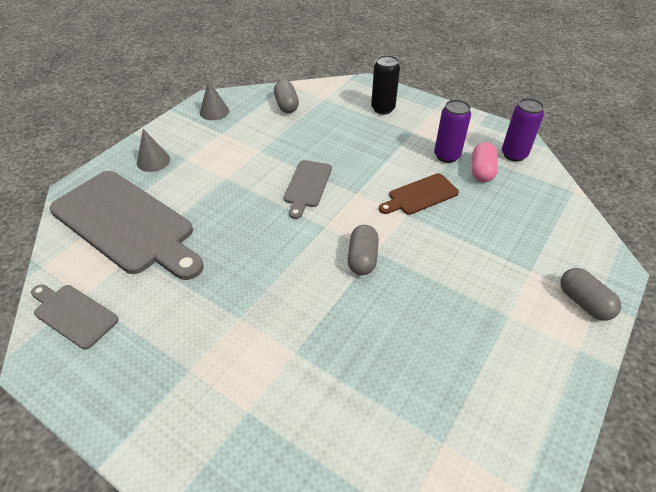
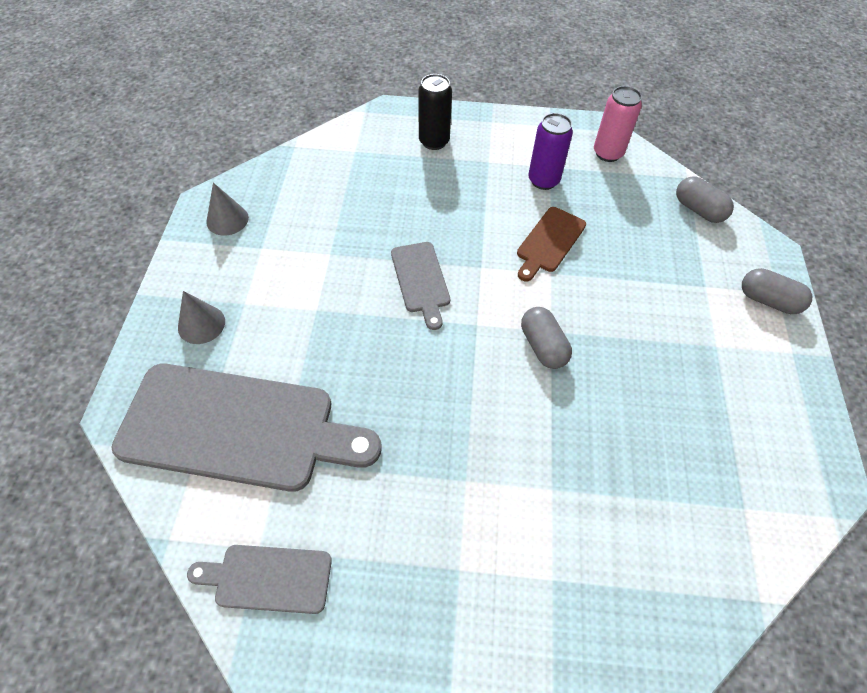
camera: 30 degrees left, 10 degrees up
grey capsule [274,80,299,113] -> grey capsule moved to [676,176,734,223]
pink capsule [472,142,498,182] -> none
purple can [502,98,544,162] -> pink can [594,86,642,162]

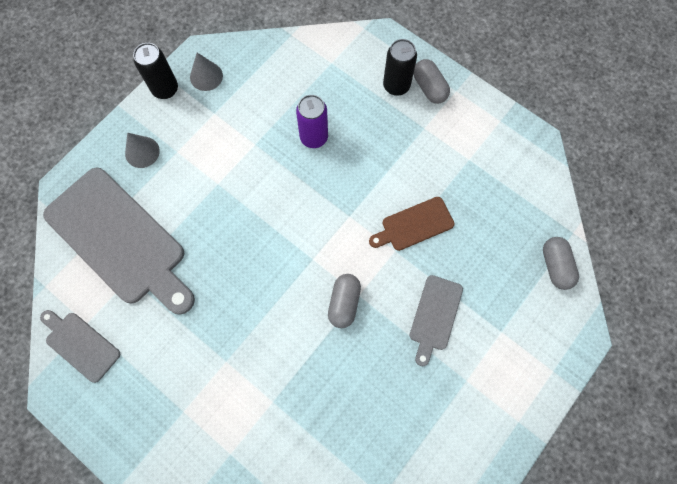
camera: 35 degrees right, 15 degrees up
grey cutting board [391,242,450,330] -> grey cutting board moved to [410,275,463,366]
purple can [528,113,573,190] -> purple can moved to [296,95,328,148]
pink can [594,86,642,162] -> none
grey capsule [742,268,812,314] -> grey capsule moved to [413,59,450,104]
none -> black can [133,43,178,99]

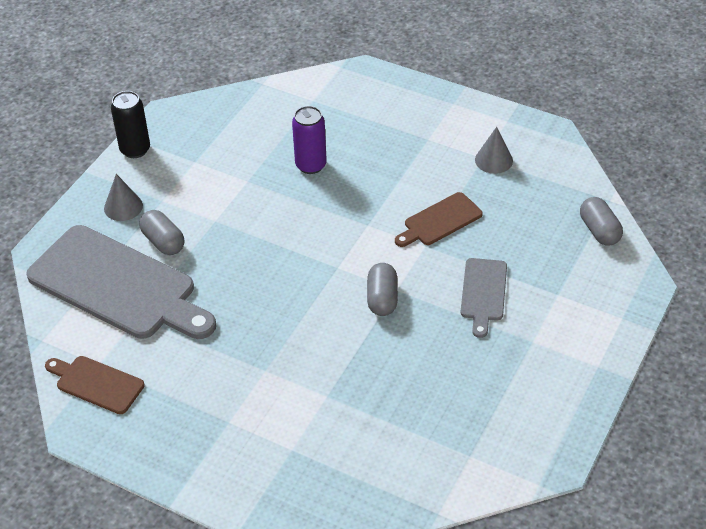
camera: 10 degrees left, 25 degrees down
grey cutting board [40,310,120,383] -> brown cutting board [45,356,145,414]
grey cone [190,53,223,91] -> grey cone moved to [475,127,513,174]
black can [383,39,417,96] -> none
grey capsule [413,59,450,104] -> grey capsule moved to [139,210,184,255]

